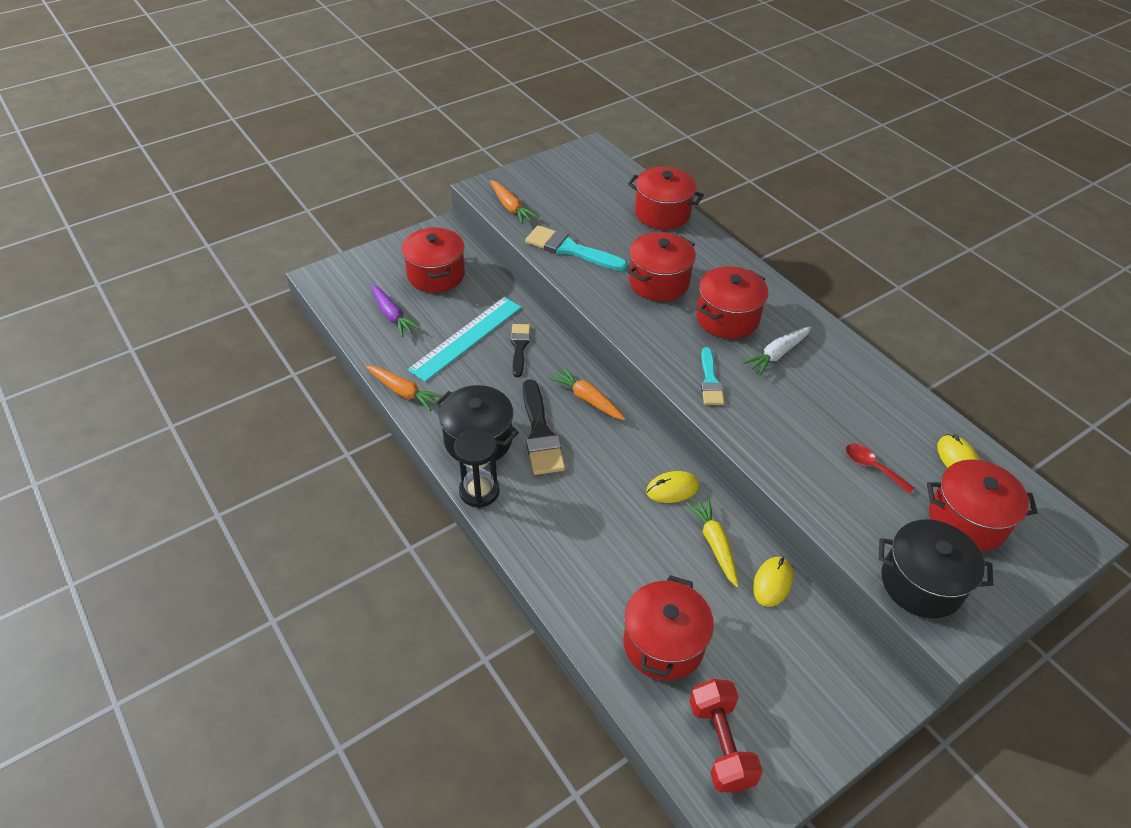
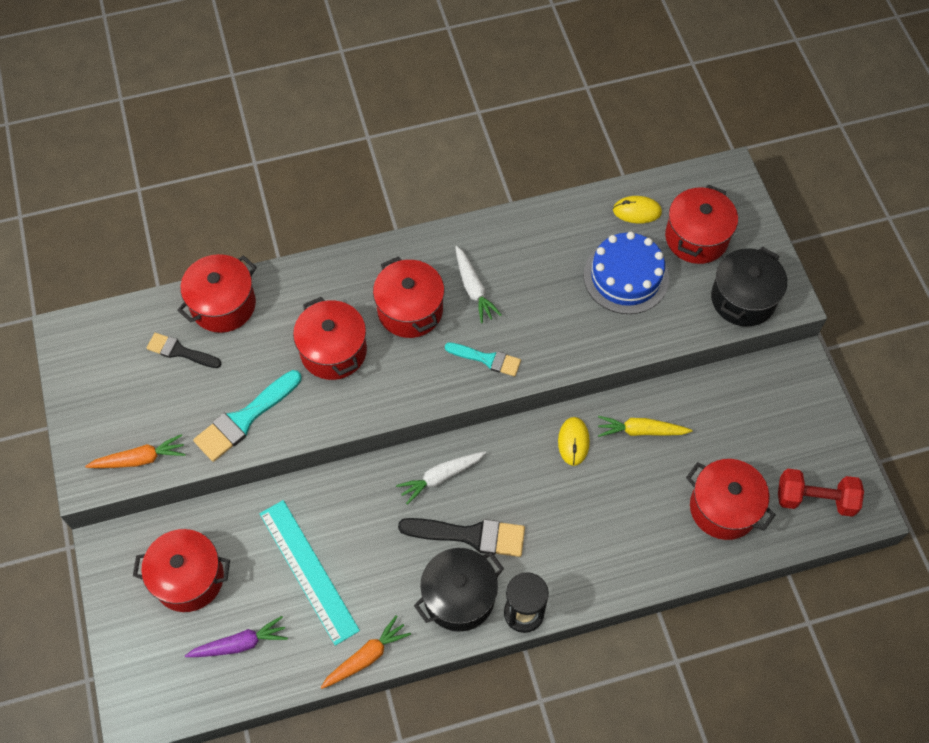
camera: 70 degrees left, 15 degrees up
black brush [511,324,530,377] -> black brush moved to [146,333,221,368]
orange carrot [549,367,625,420] -> white carrot [396,451,486,505]
yellow mouse [753,557,793,607] -> none
red spoon [846,444,914,494] -> blue cake [584,232,669,314]

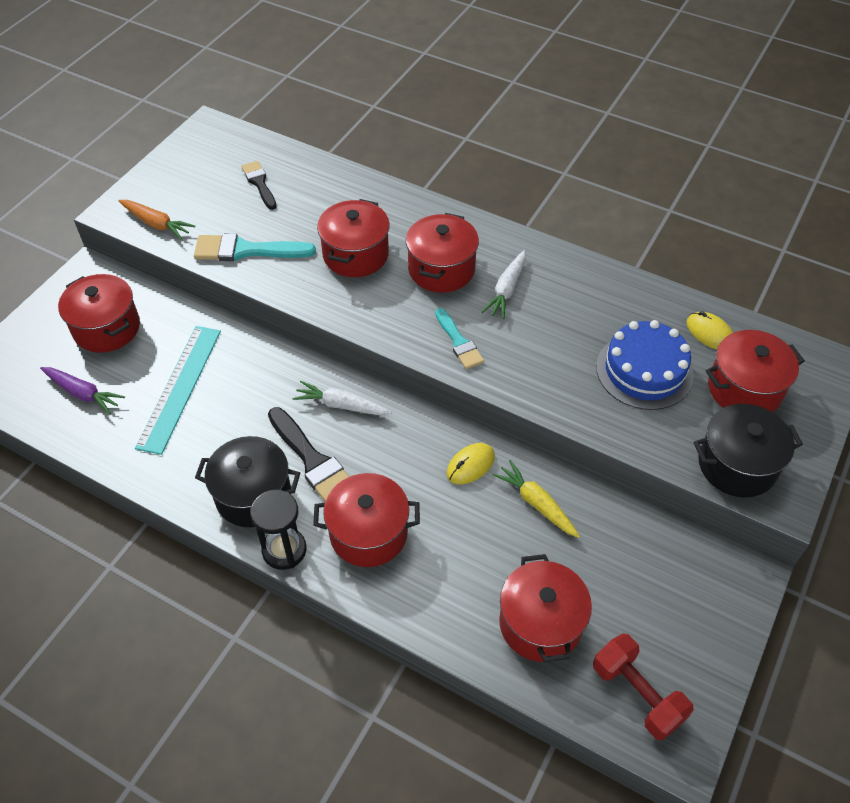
camera: 45 degrees right, 10 degrees down
red pot [177,254,257,333] -> red pot moved to [313,473,420,567]
orange carrot [320,615,411,689] -> none

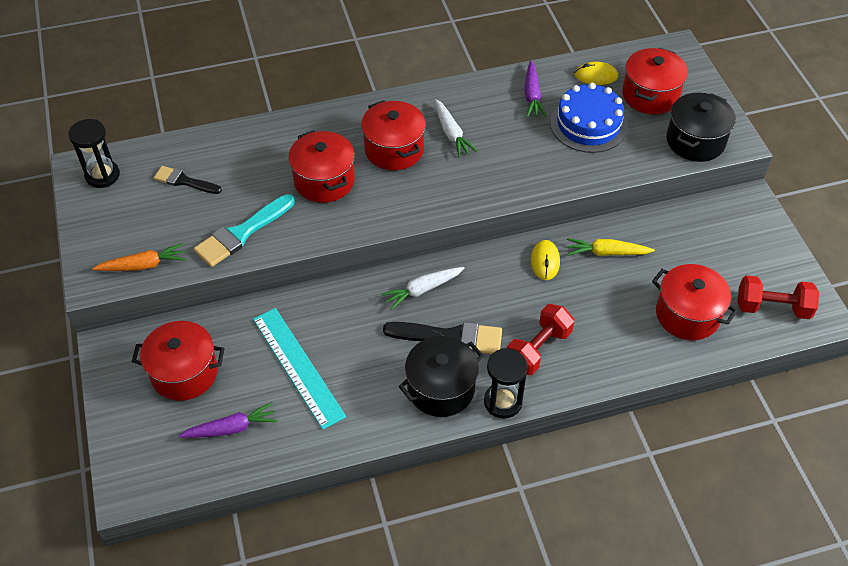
camera: 45 degrees left, 0 degrees up
red pot [313,473,420,567] -> red dumbbell [507,304,574,375]
turquoise brush [435,308,484,369] -> none
none -> black hourglass [68,119,120,188]
none -> purple carrot [524,60,547,117]

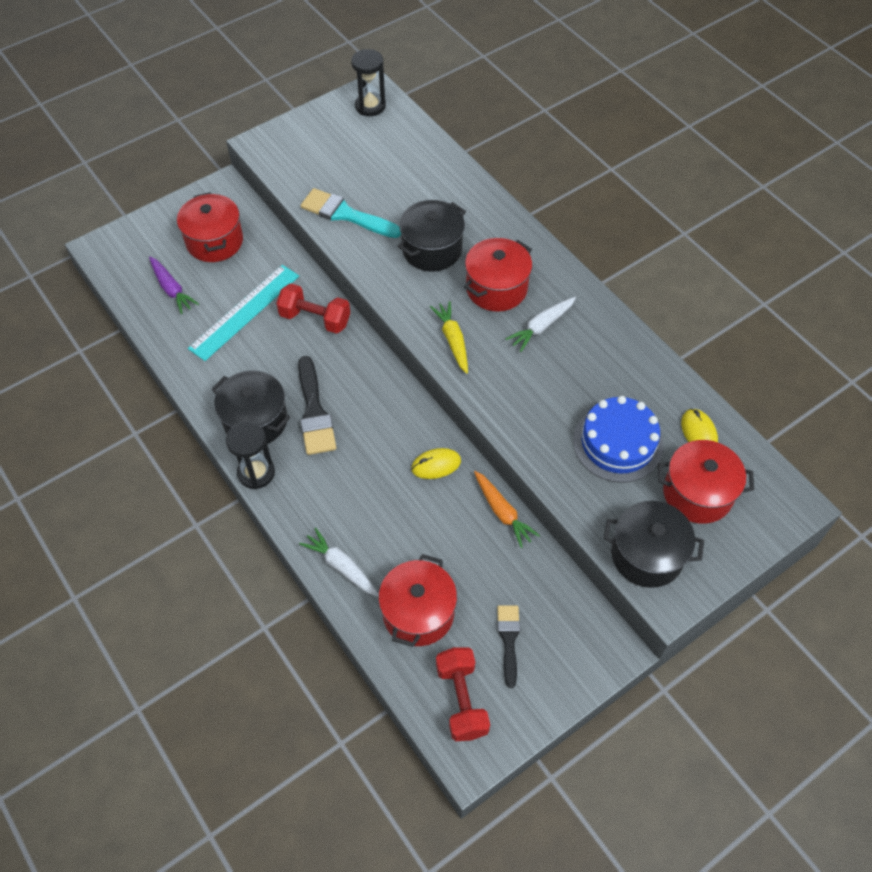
camera: 70 degrees right, 5 degrees up
orange carrot [92,243,186,271] -> orange carrot moved to [474,471,540,548]
black brush [154,166,222,194] -> black brush moved to [497,605,520,688]
red pot [288,130,355,203] -> black pot [397,200,466,272]
white carrot [381,267,464,310] -> white carrot moved to [299,528,379,597]
red dumbbell [507,304,574,375] -> red dumbbell moved to [276,283,350,334]
purple carrot [524,60,547,117] -> none
yellow carrot [567,238,655,256] -> yellow carrot moved to [430,301,468,374]

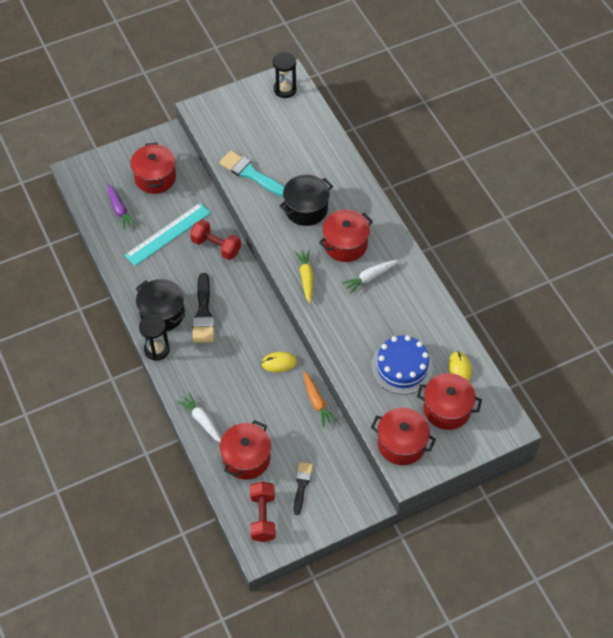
camera: 10 degrees right, 0 degrees up
black pot [604,501,704,588] -> red pot [371,408,436,465]

